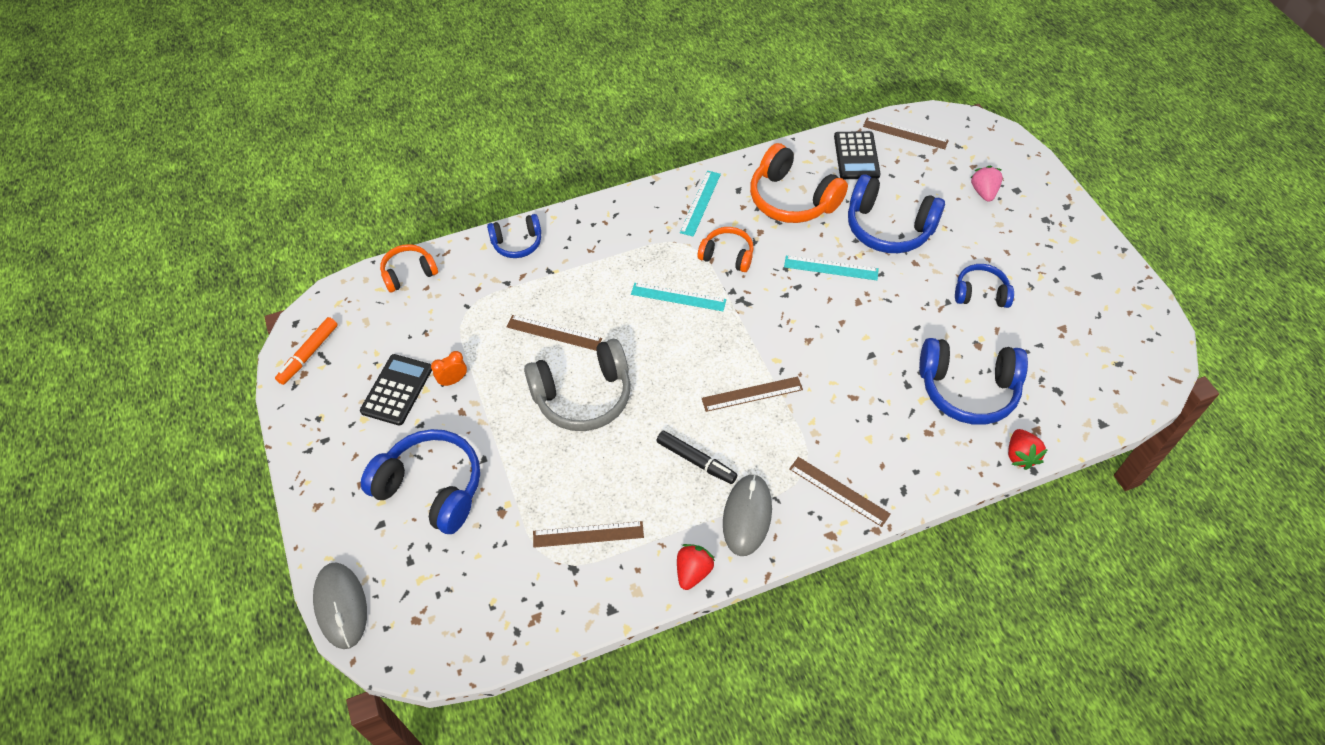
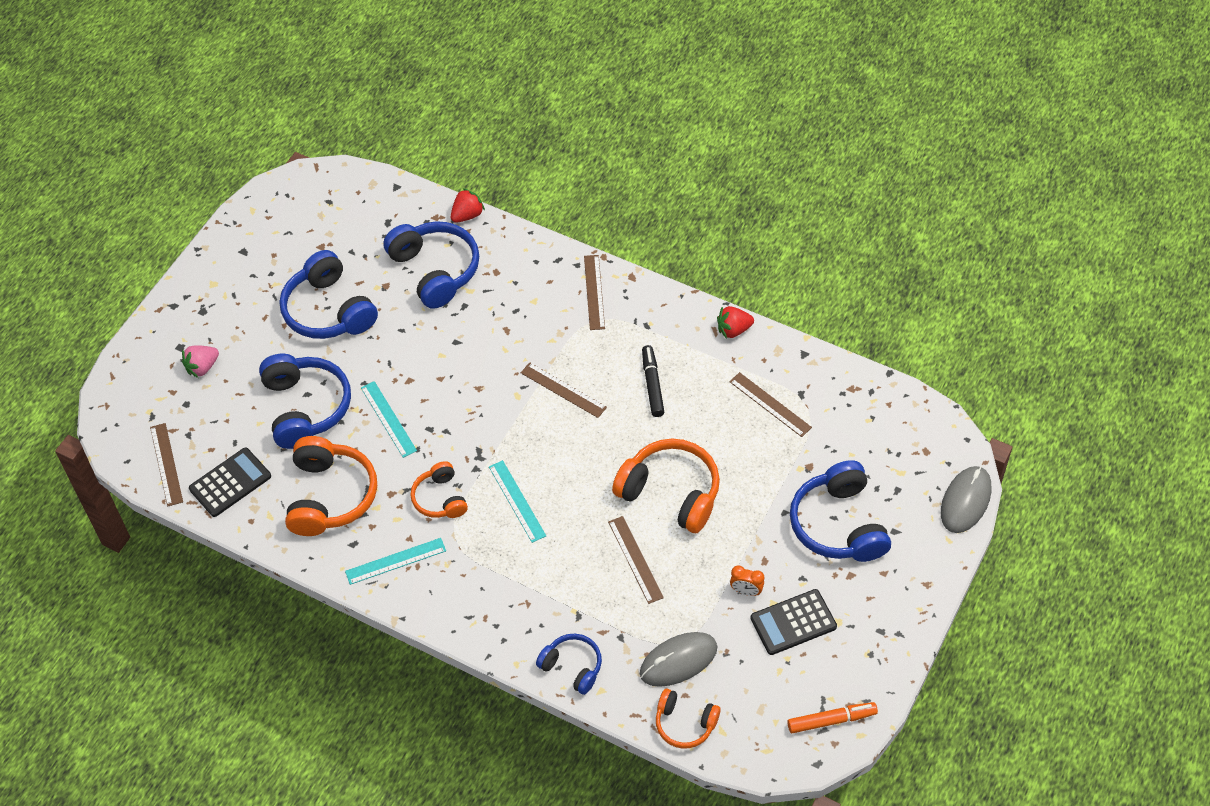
camera: 130 degrees left, 0 degrees up
grey headphones [524,339,631,431] -> orange headphones [612,439,720,533]
grey mouse [723,474,772,556] -> grey mouse moved to [640,632,718,687]
blue headphones [955,264,1014,308] -> blue headphones [280,250,378,339], size x1.73

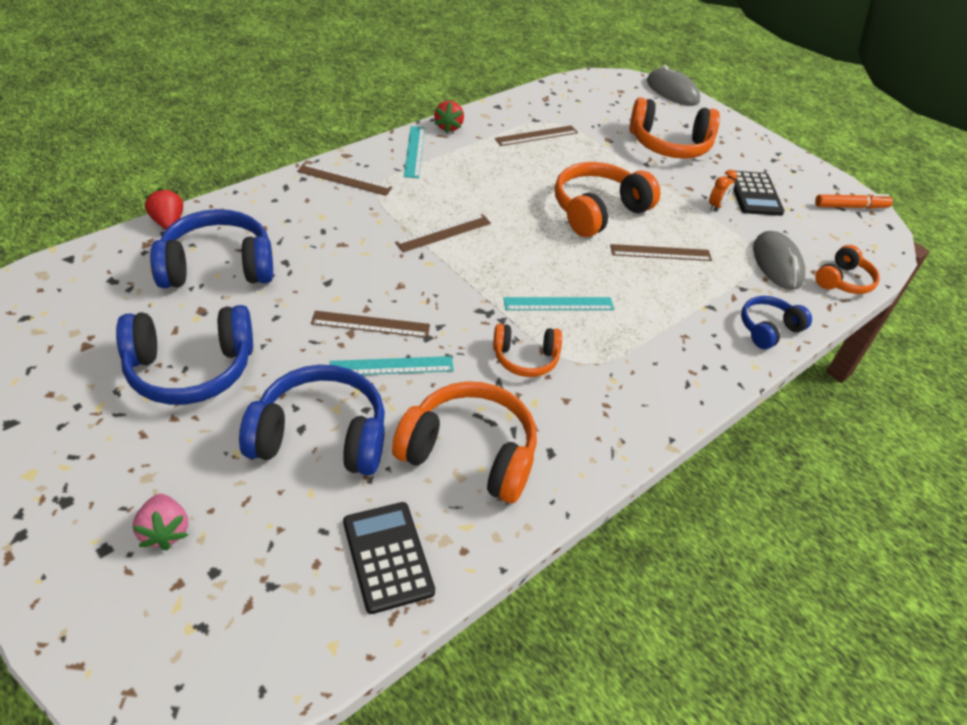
camera: 75 degrees left, 10 degrees down
brown ruler [150,423,183,506] -> brown ruler moved to [311,311,430,338]
turquoise ruler [345,538,446,585] -> turquoise ruler moved to [404,126,425,178]
black marker [642,345,664,417] -> none
orange marker [788,702,878,733] -> orange marker turned 75 degrees clockwise [815,194,893,209]
blue headphones [790,460,891,562] -> orange headphones [630,97,720,159]

